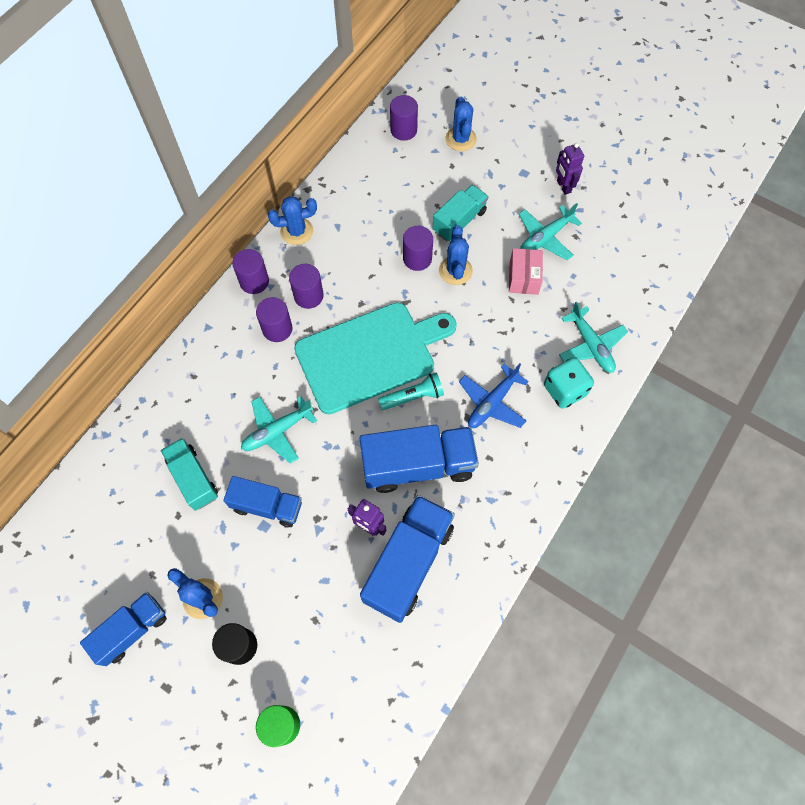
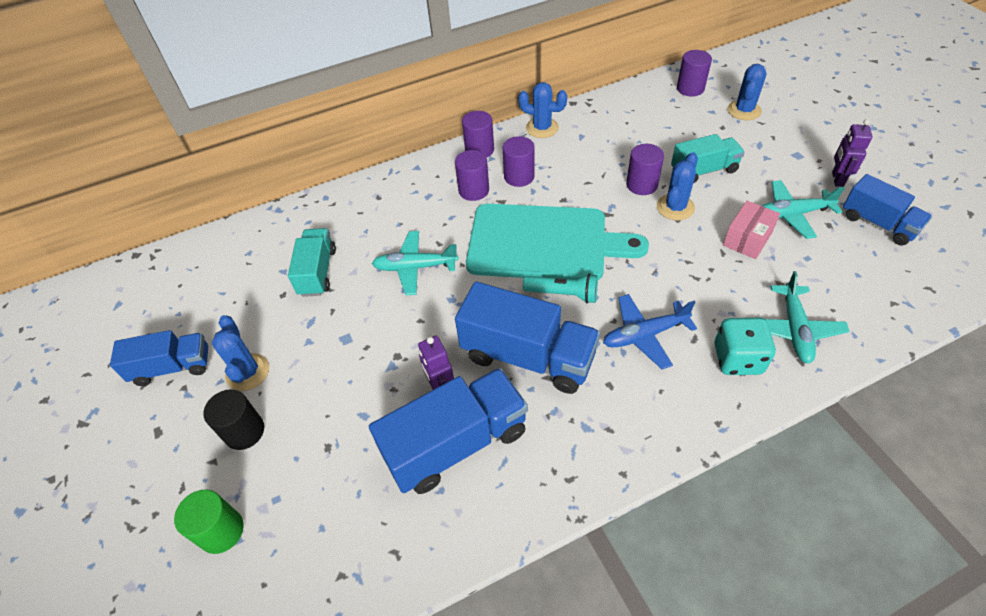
camera: 35 degrees right, 15 degrees down
blue truck [223,476,302,527] -> blue truck moved to [843,174,932,245]

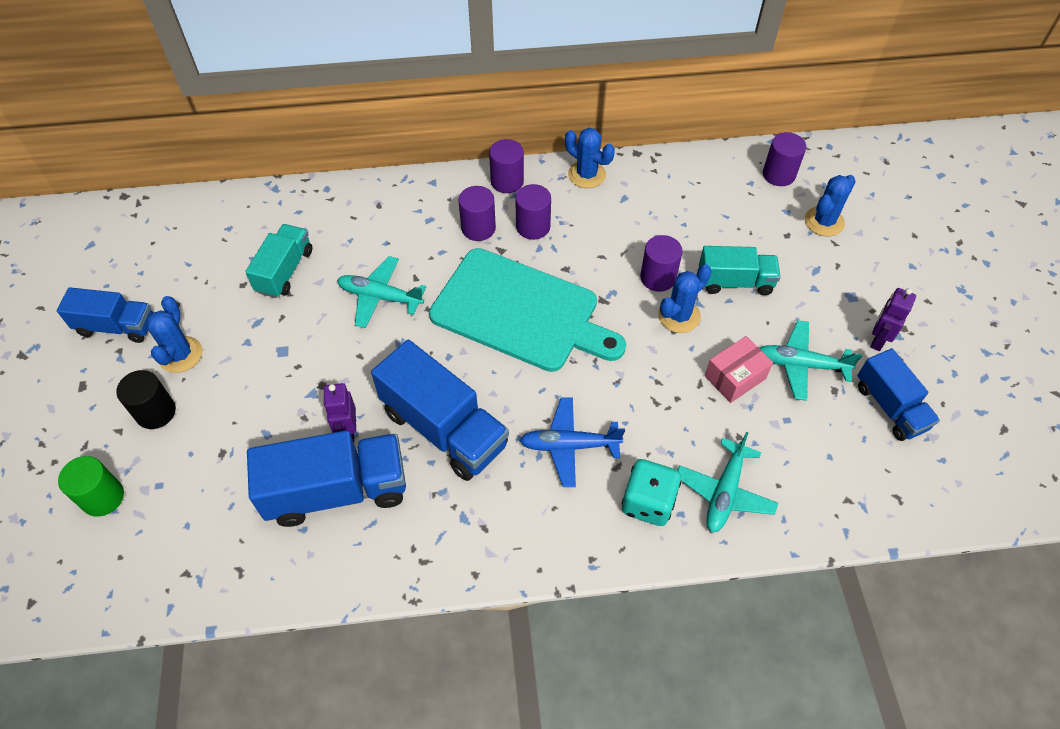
camera: 15 degrees right, 5 degrees up
turquoise flashlight [523,273,598,303] -> none

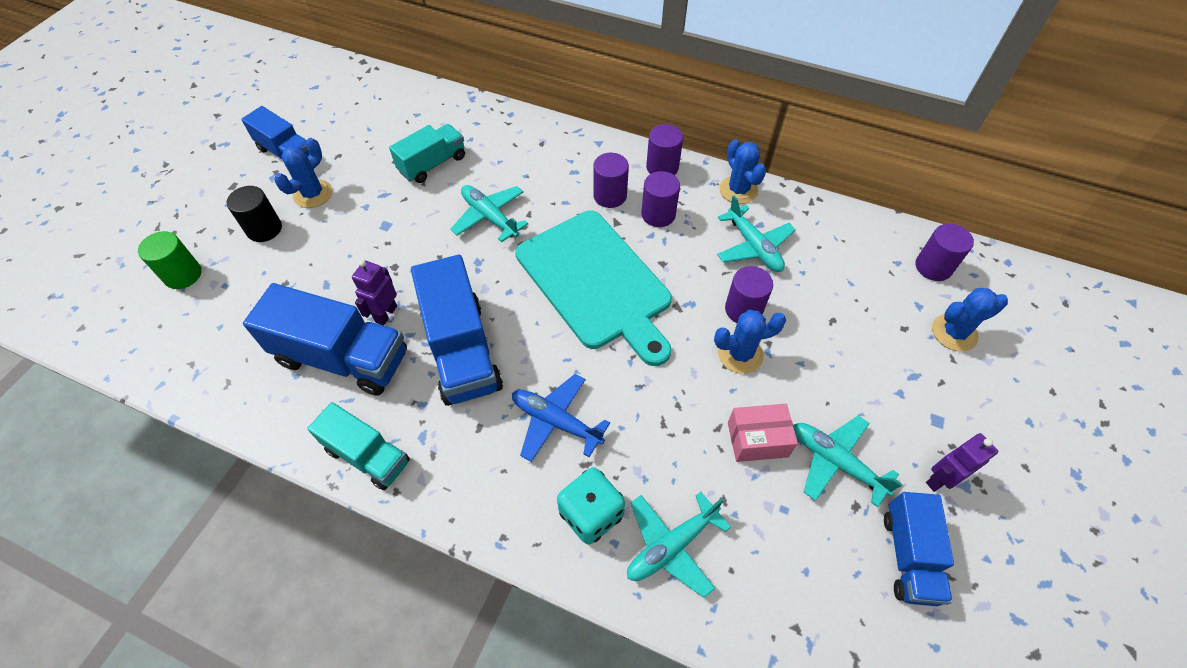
camera: 30 degrees right, 0 degrees up
turquoise truck [699,246,781,295] -> turquoise truck moved to [307,402,410,490]
none -> turquoise plane [717,196,796,272]

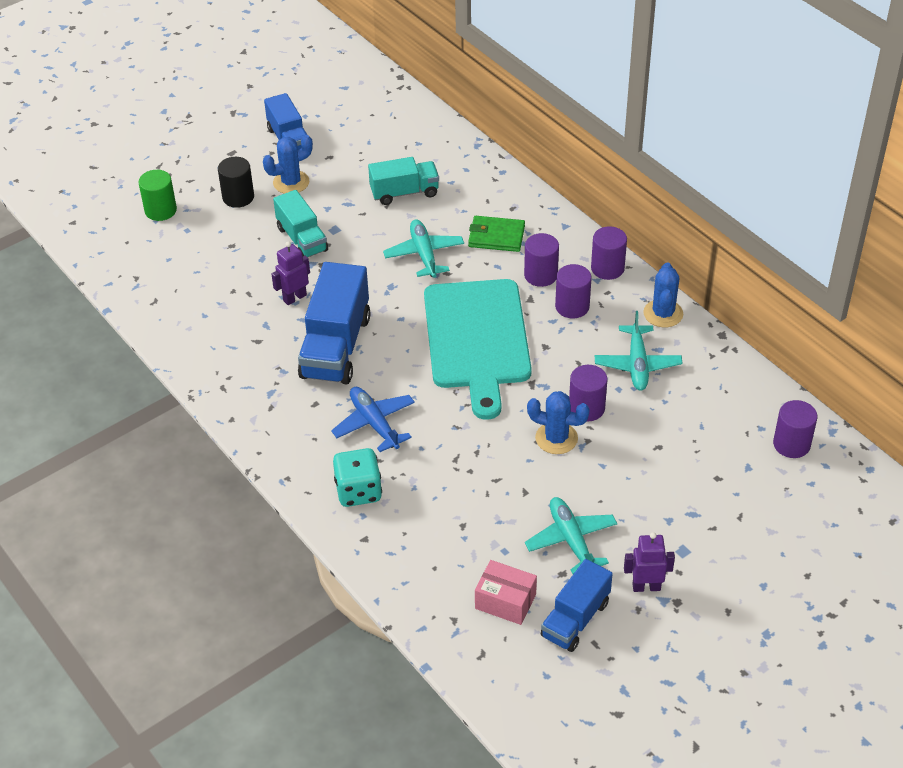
camera: 30 degrees right, 10 degrees down
blue truck [243,283,407,396] -> none
turquoise truck [307,402,410,490] -> turquoise truck moved to [273,190,328,257]
turquoise plane [627,492,731,598] -> none
pink box [728,404,798,462] -> pink box moved to [475,560,537,625]
blue cactus [932,288,1008,351] -> none
none -> green wallet [468,216,525,252]

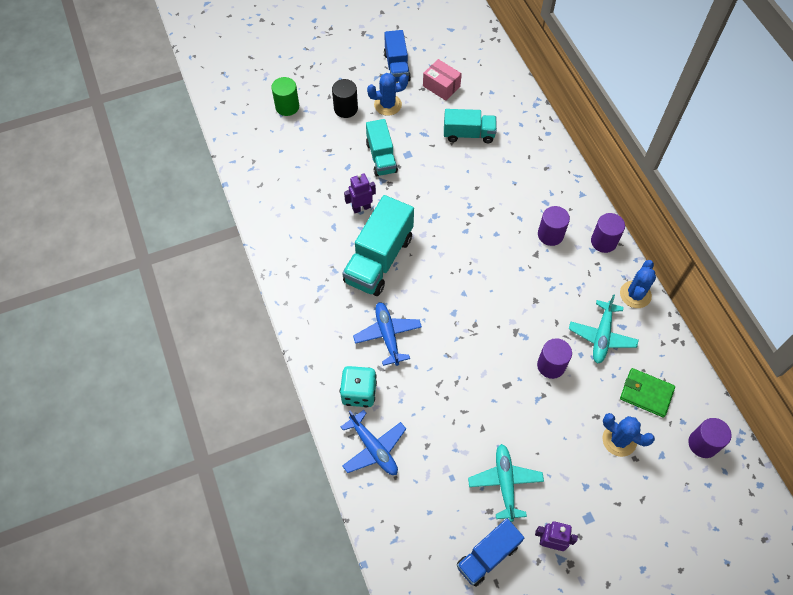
camera: 15 degrees right, 15 degrees up
blue truck [298,262,371,385] -> turquoise truck [342,195,414,296]
turquoise plane [383,219,464,278] -> none
turquoise cutting board [424,279,532,420] -> none
green wallet [468,216,525,252] -> green wallet moved to [620,368,675,417]
pink box [475,560,537,625] -> pink box moved to [423,59,462,101]
blue cactus [527,391,590,454] -> blue cactus moved to [602,413,655,457]
purple cylinder [555,264,591,318] -> none
none -> blue plane [341,410,406,475]

